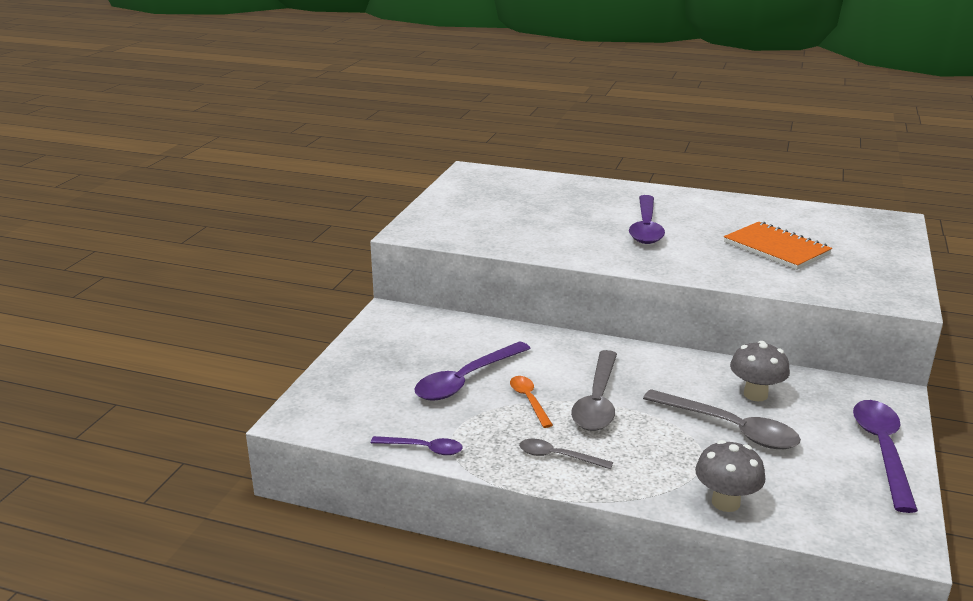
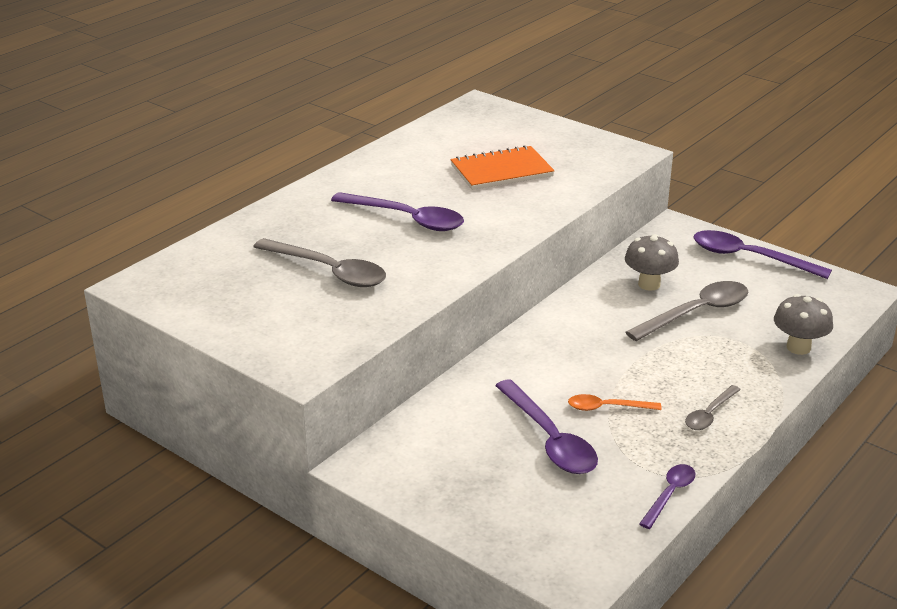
camera: 70 degrees left, 5 degrees up
grey spoon [571,350,617,431] -> grey spoon moved to [253,238,386,287]

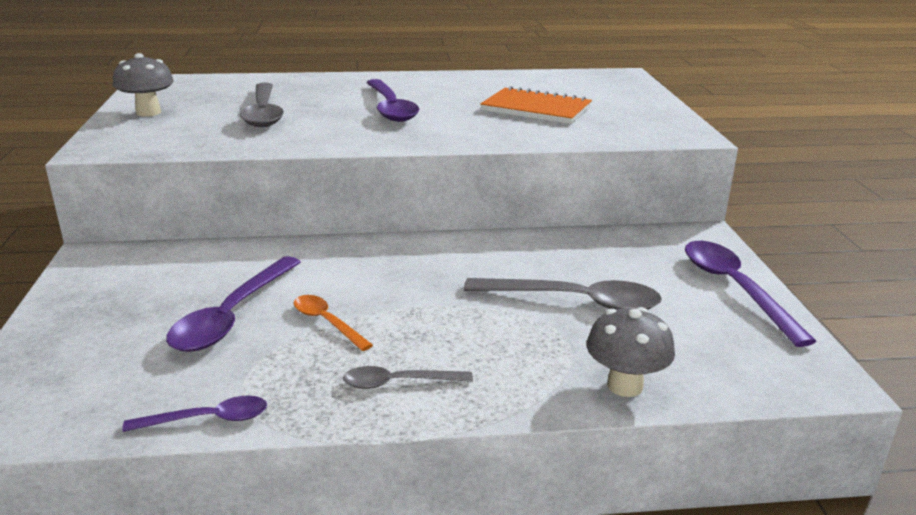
camera: 45 degrees right, 5 degrees down
grey mushroom [625,234,679,291] -> grey mushroom moved to [113,53,174,117]

